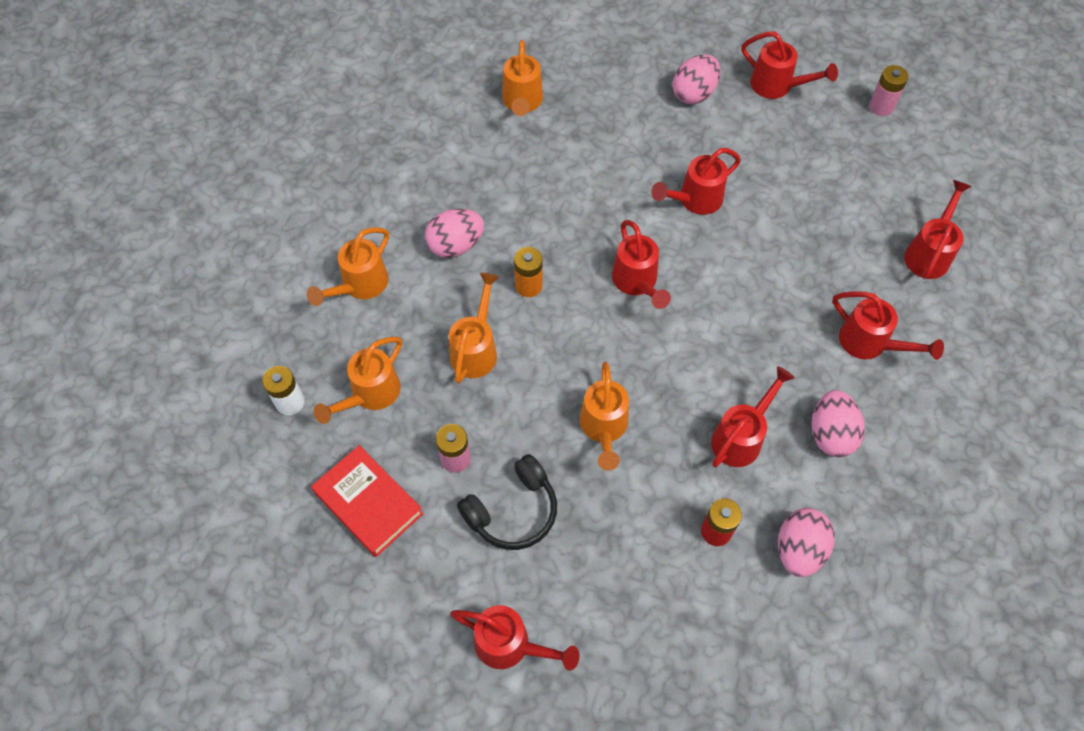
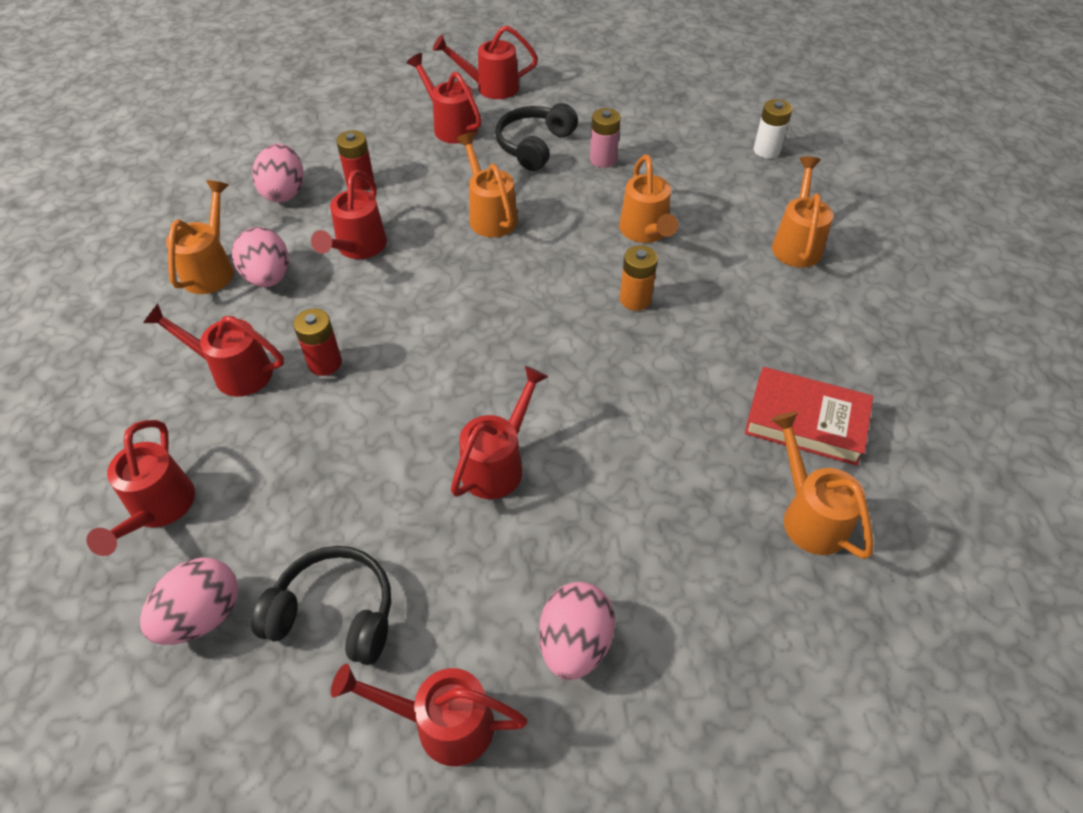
camera: 155 degrees right, 10 degrees down
red book [311,445,423,557] -> red book moved to [745,367,873,466]
orange watering can [314,337,402,424] -> orange watering can moved to [166,180,234,294]
pink egg [425,209,484,258] -> pink egg moved to [140,557,238,645]
red watering can [612,220,671,309] -> red watering can moved to [407,53,482,143]
pink battery [869,65,909,116] -> none
none -> black headphones [251,546,391,665]
none -> red battery [293,308,342,376]

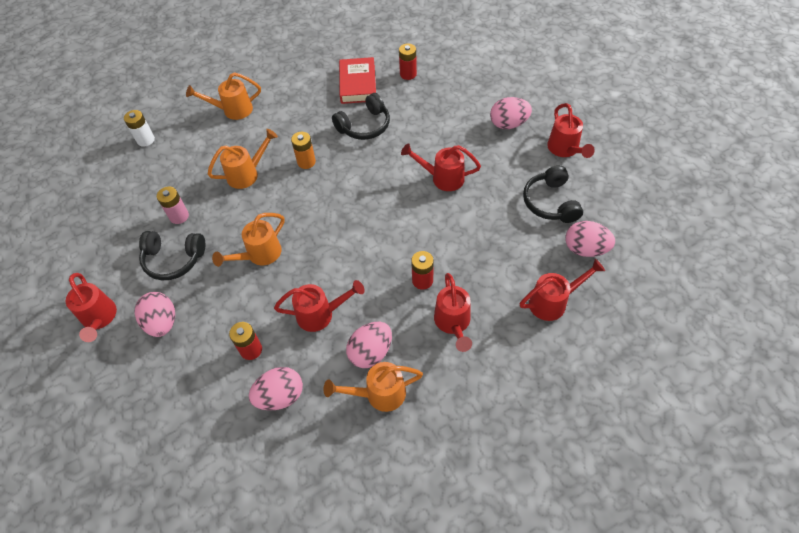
camera: 110 degrees left, 5 degrees up
red watering can [407,53,482,143] -> pink egg [134,292,175,337]
orange watering can [771,411,873,559] -> red battery [399,43,417,80]
none -> black headphones [332,93,390,140]

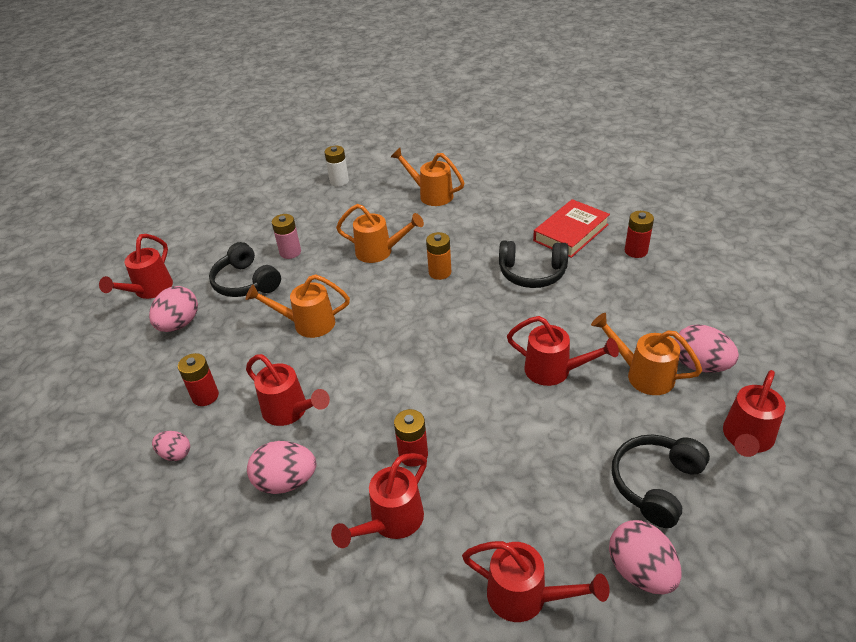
camera: 45 degrees right, 15 degrees down
pink egg [249,367,303,411] -> pink egg [152,431,190,461], size x0.60
orange watering can [323,362,423,412] -> orange watering can moved to [591,313,702,395]
red watering can [401,143,481,191] -> red watering can turned 150 degrees clockwise [507,316,619,386]

